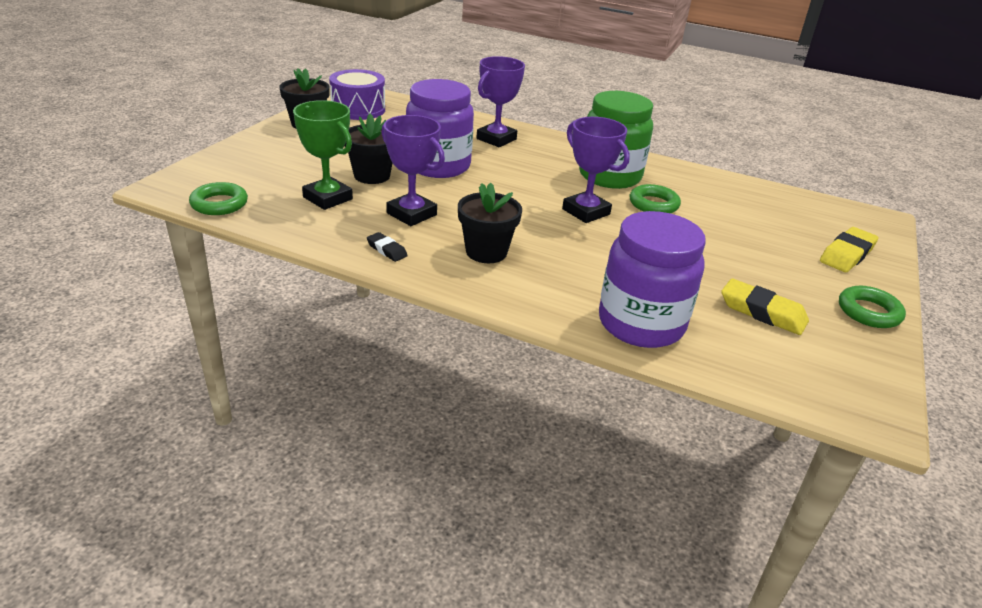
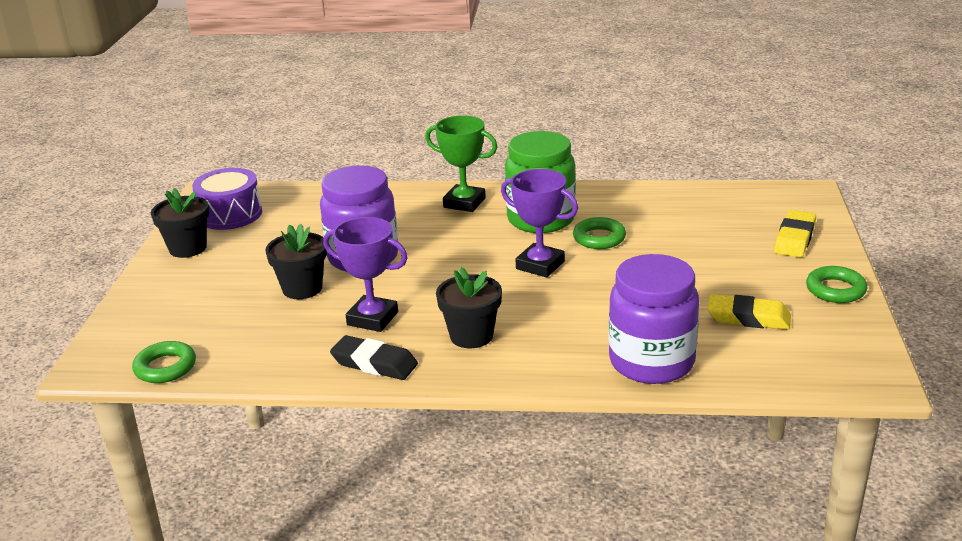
camera: 15 degrees left, 5 degrees down
green trophy [293,100,353,210] -> green trophy moved to [425,115,497,212]
black eraser [367,232,408,262] -> black eraser [330,335,418,380], size x1.77
purple trophy [477,56,525,147] -> none

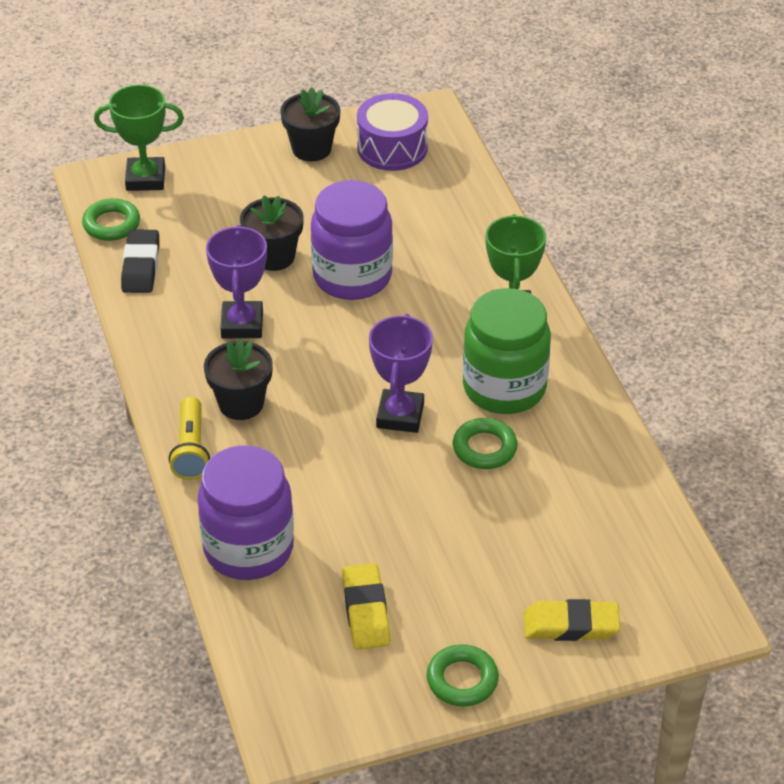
camera: 65 degrees right, 15 degrees up
black eraser [330,335,418,380] -> black eraser moved to [121,230,159,293]
none -> green trophy [94,85,184,191]
none -> yellow flashlight [169,397,210,480]

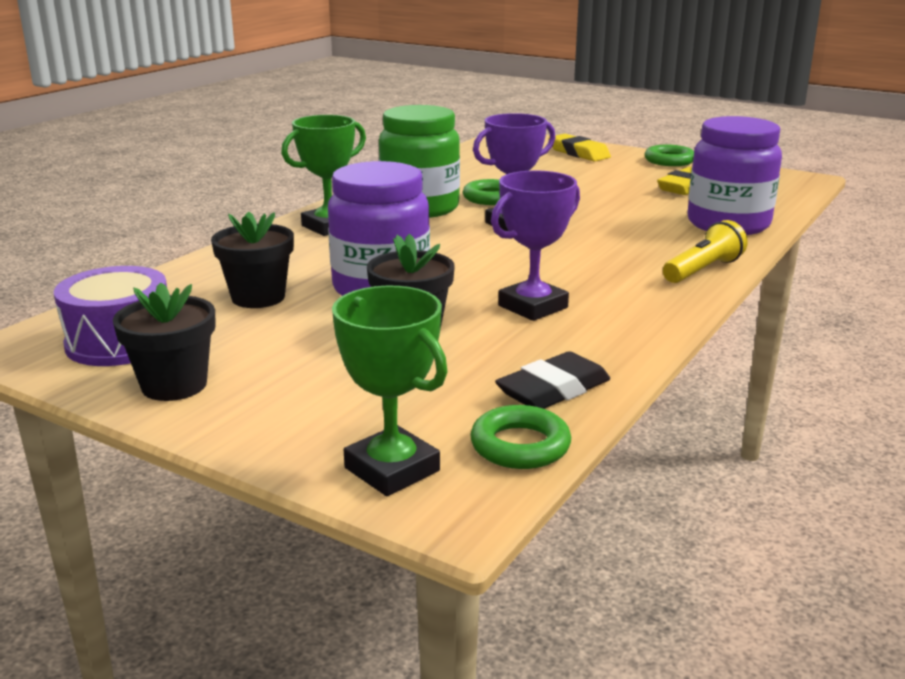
camera: 130 degrees left, 20 degrees down
black flower pot [204,339,273,420] -> black flower pot moved to [211,212,294,308]

